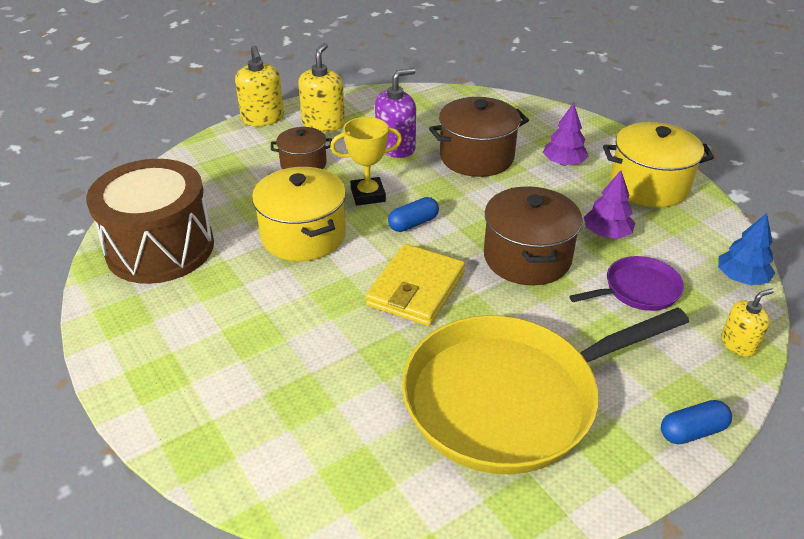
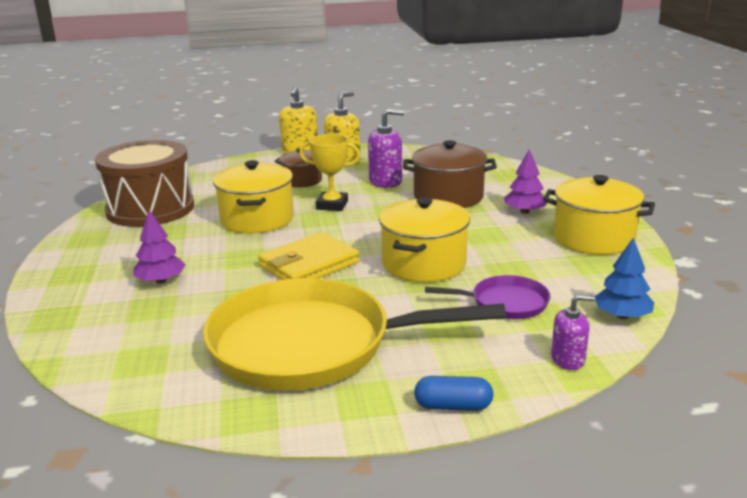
camera: 25 degrees right, 15 degrees down
blue capsule [388,197,439,232] -> none
brown pot [484,186,582,285] -> yellow pot [379,197,470,282]
purple tree [584,170,635,239] -> purple tree moved to [133,210,185,284]
yellow soap dispenser [721,288,774,357] -> purple soap dispenser [551,294,595,370]

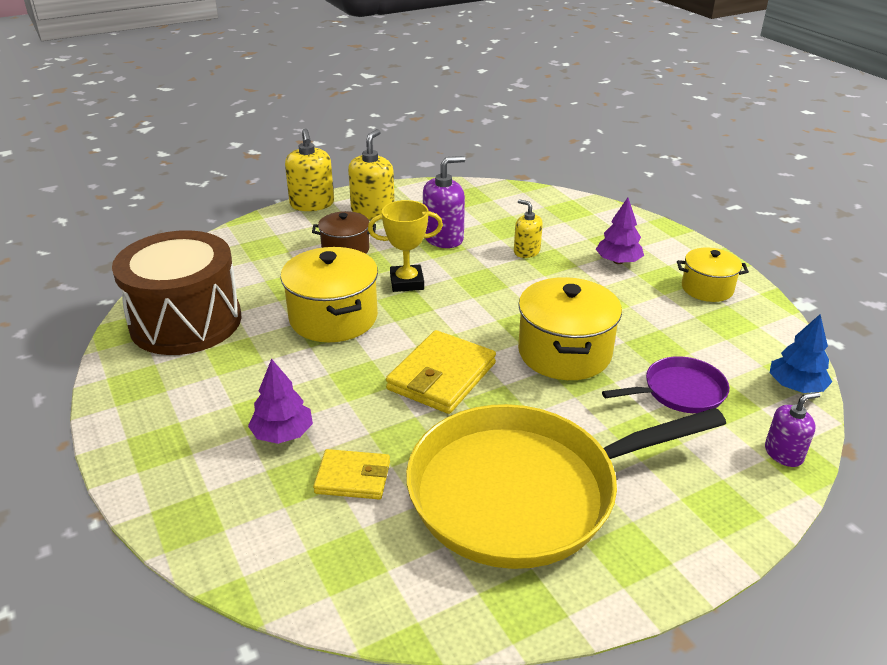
camera: 20 degrees left, 10 degrees up
brown pot [403,140,497,208] -> yellow soap dispenser [514,199,543,258]
blue capsule [414,376,494,411] -> none
yellow pot [543,175,655,255] -> yellow pot [677,248,749,302], size x0.61
none -> yellow wallet [313,449,390,499]

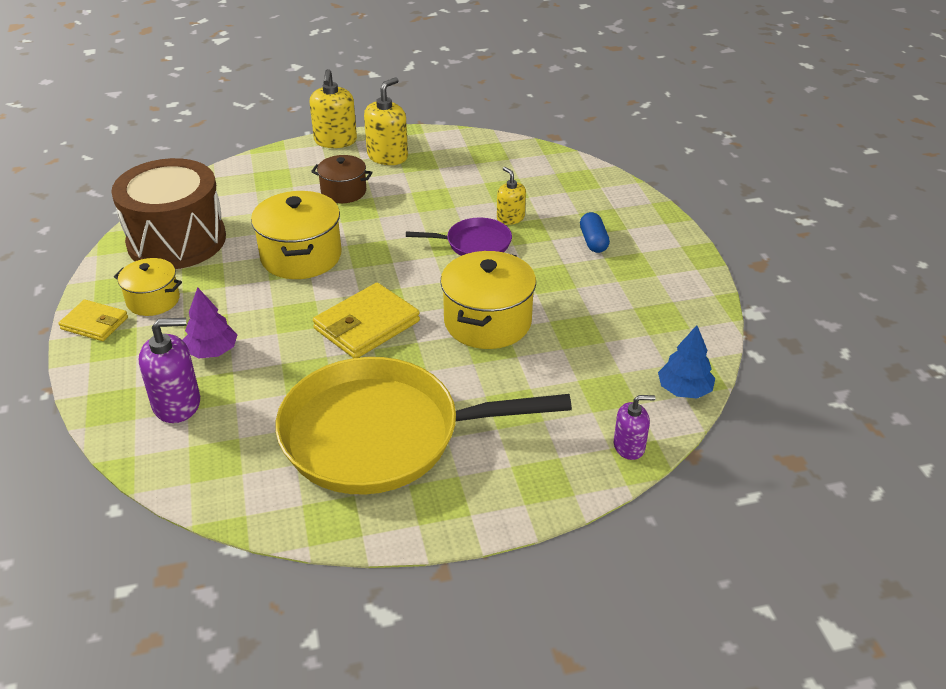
camera: 15 degrees right, 5 degrees up
yellow wallet [313,449,390,499] -> yellow wallet moved to [59,300,128,341]
yellow trophy [368,200,443,292] -> none
purple soap dispenser [423,156,465,248] -> purple soap dispenser moved to [139,318,200,423]
purple tree [596,198,644,264] -> blue capsule [580,212,610,253]
purple pan [602,356,729,413] -> purple pan moved to [406,218,512,256]
yellow pot [677,248,749,302] -> yellow pot moved to [114,258,182,316]

